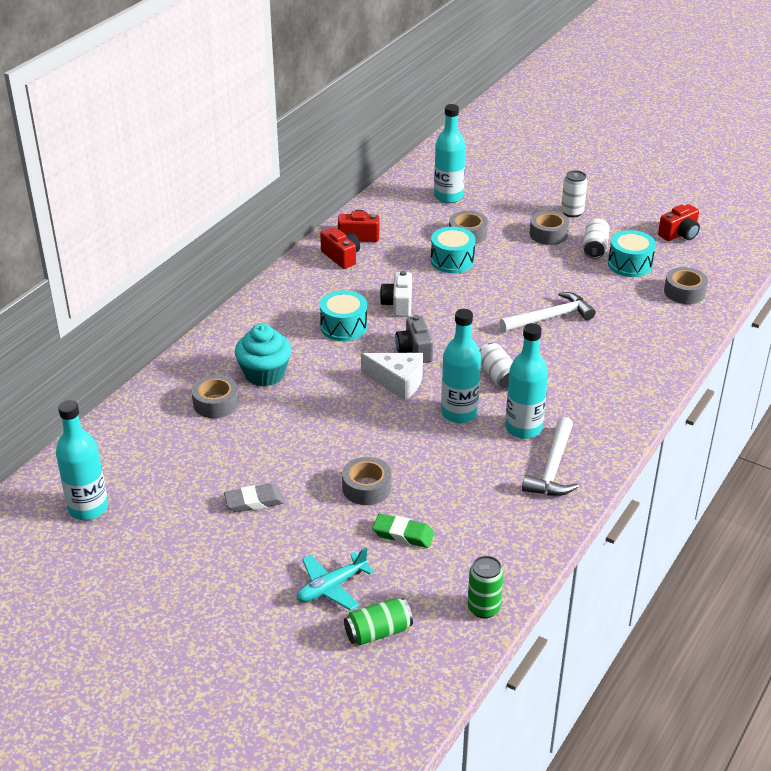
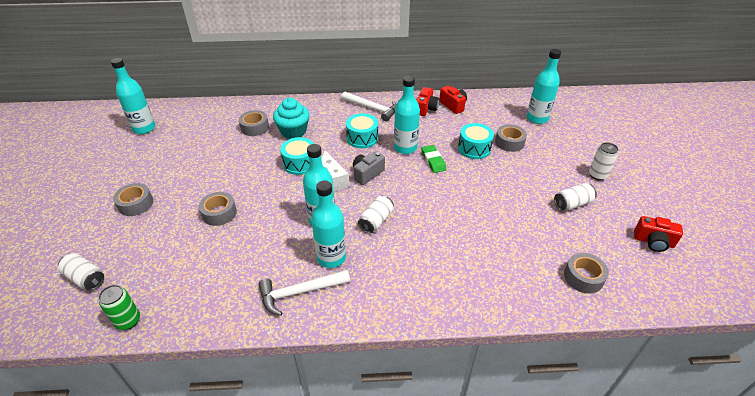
camera: 55 degrees right, 5 degrees up
grey eraser [224,483,285,512] -> none
turquoise plane [297,547,374,611] -> none
green can [344,598,413,646] -> white can [58,253,104,290]
green eraser [372,513,435,548] -> green eraser moved to [421,145,446,173]
white camera [380,271,412,317] -> turquoise bottle [394,76,420,154]
white hammer [500,292,596,332] -> white hammer moved to [342,91,397,121]
grey tape [529,211,569,245] -> grey tape moved to [113,183,153,216]
turquoise drum [608,230,656,277] -> turquoise drum moved to [280,137,314,175]

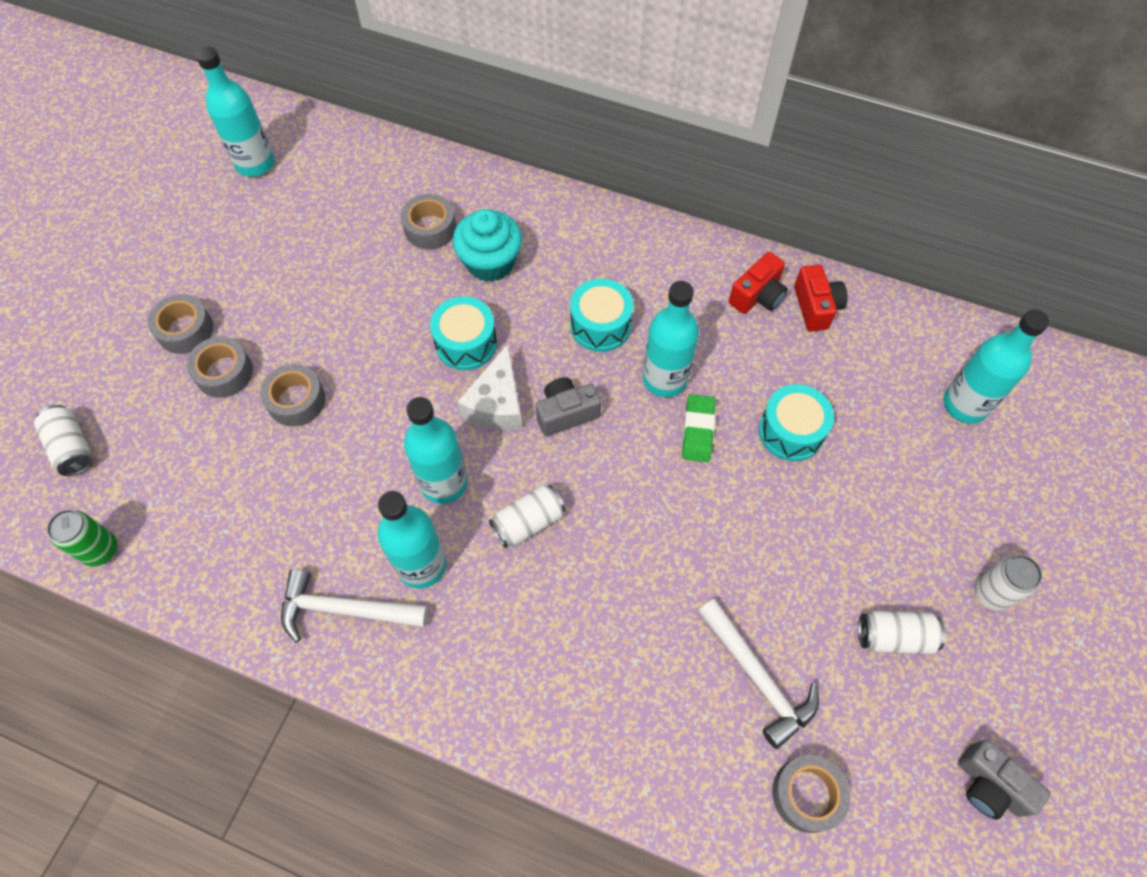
camera: 25 degrees right, 20 degrees up
white hammer [342,91,397,121] -> white hammer moved to [698,599,819,749]
grey tape [495,125,527,152] -> grey tape moved to [187,336,253,398]
red camera [634,216,683,252] -> grey camera [958,739,1051,820]

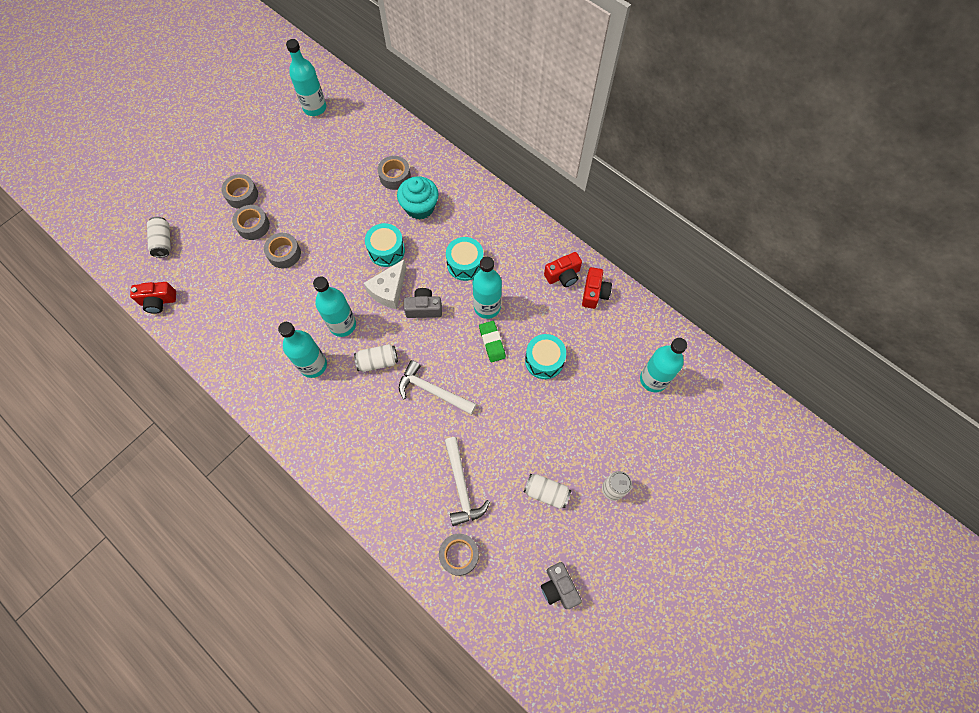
camera: 20 degrees right, 5 degrees up
green can [47,510,117,566] -> red camera [130,282,176,314]
white hammer [281,569,428,642] -> white hammer moved to [399,360,477,415]
green eraser [682,394,715,462] -> green eraser turned 45 degrees counterclockwise [479,321,506,362]

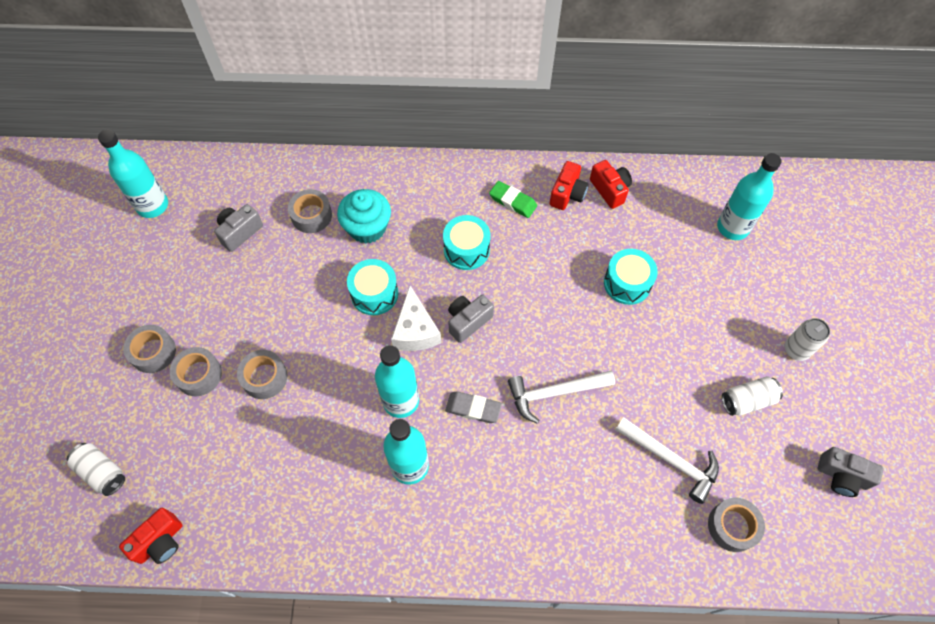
camera: 40 degrees left, 5 degrees down
white can [354,344,398,372] -> grey eraser [445,391,502,423]
turquoise bottle [473,257,502,319] -> none
green eraser [479,321,506,362] -> green eraser moved to [489,181,537,218]
none -> grey camera [214,204,263,252]

